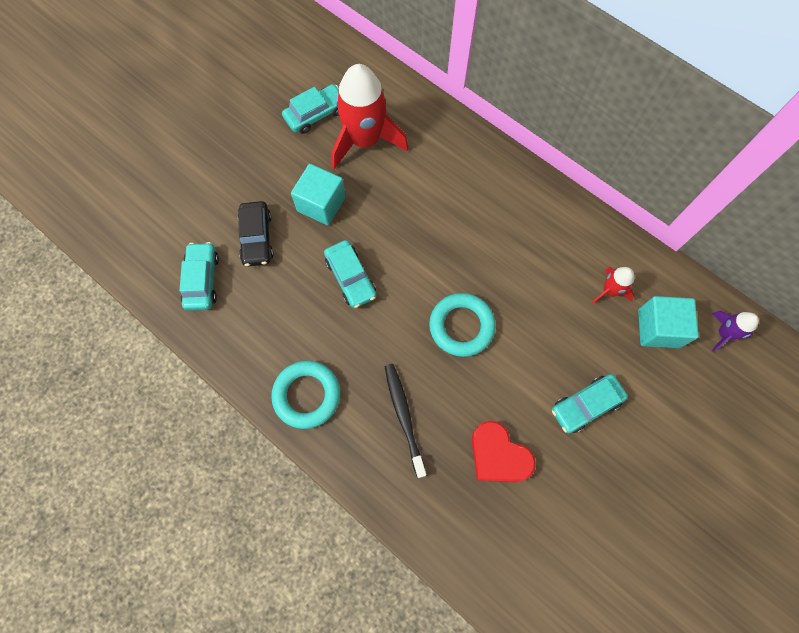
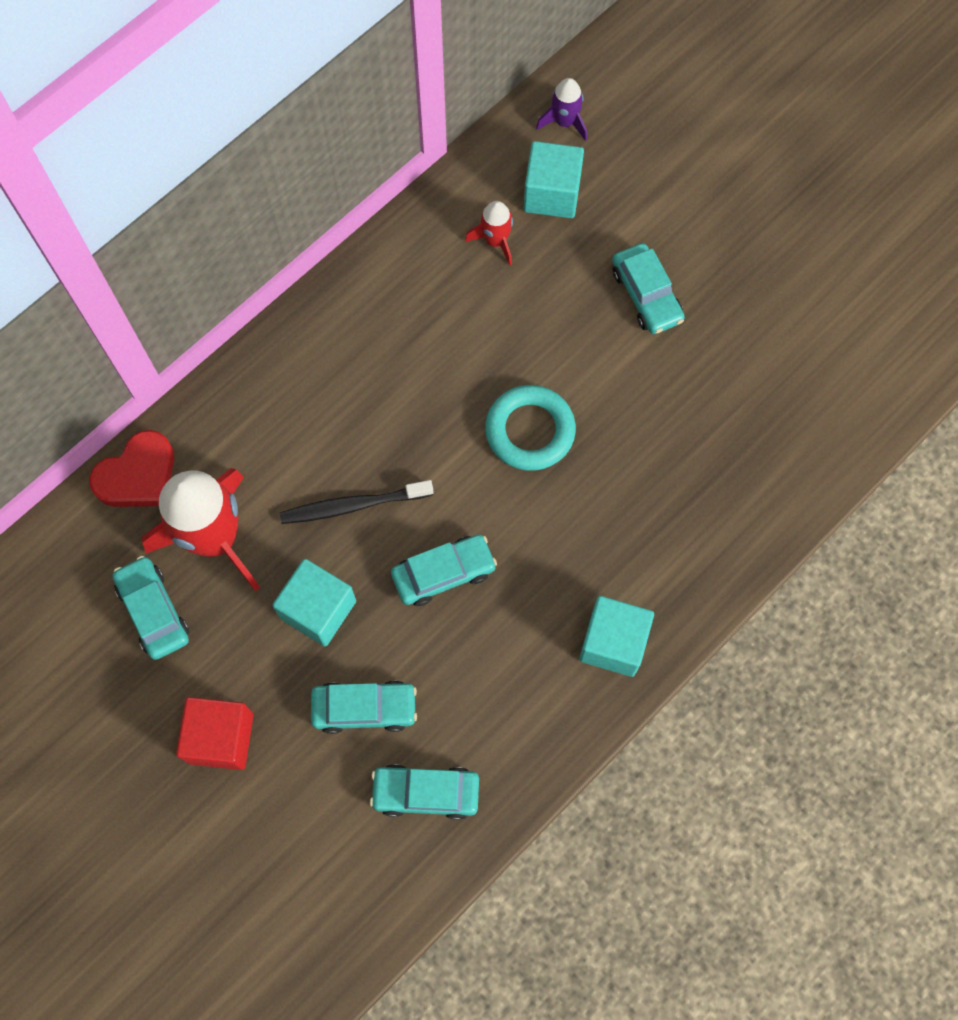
camera: 85 degrees left, 0 degrees up
black car [238,201,274,267] -> turquoise car [311,680,417,734]
turquoise ring [271,361,340,429] -> turquoise cube [579,596,654,677]
black toothbrush [385,364,426,478] -> black toothbrush moved to [280,480,433,524]
red heart [472,421,536,482] -> red heart moved to [89,430,174,507]
none -> red cube [176,697,254,770]

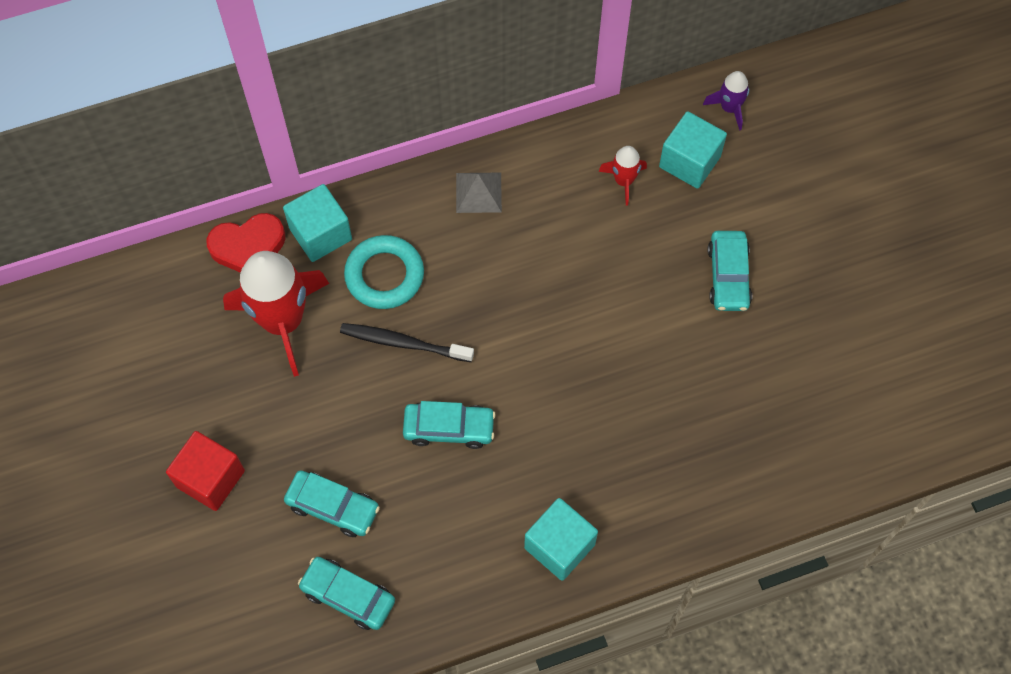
camera: 25 degrees right, 5 degrees down
turquoise car [113,556,189,660] -> none
turquoise cube [272,559,356,646] -> turquoise cube moved to [283,184,352,262]
turquoise ring [485,385,576,471] -> turquoise ring moved to [344,235,424,309]
none -> grey pyramid [456,173,502,213]

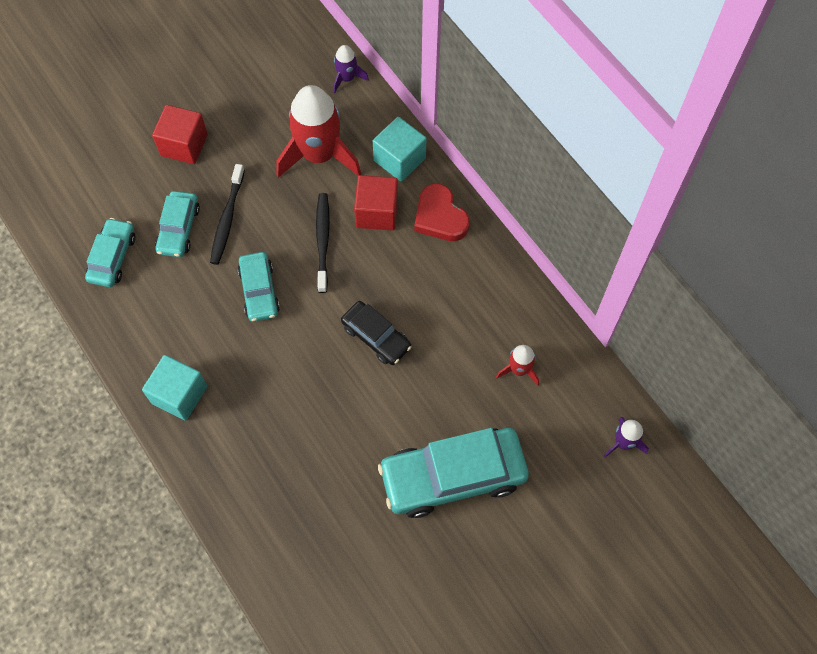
camera: 75 degrees right, 0 degrees up
red heart [206,213,285,273] -> red heart moved to [414,184,470,241]
turquoise ring [344,235,424,309] -> red cube [354,175,398,231]
grey pyramid [456,173,502,213] -> none
turquoise cube [659,111,727,189] -> none
turquoise car [708,231,752,311] -> turquoise car [378,428,529,518], size x1.82
none -> black toothbrush [210,164,245,265]
none -> purple rocket [333,45,369,93]
none -> black car [341,301,412,365]

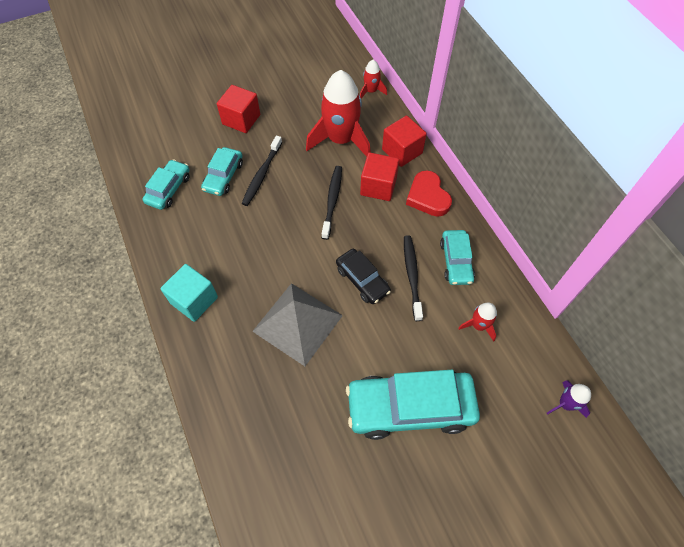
camera: 10 degrees right, 5 degrees down
turquoise car [238,252,280,322] -> turquoise car moved to [440,230,475,285]
purple rocket [333,45,369,93] -> red rocket [360,60,387,99]
turquoise cube [373,117,427,181] -> red cube [382,116,427,167]
none -> grey pyramid [252,283,343,366]
none -> black toothbrush [404,235,423,321]

